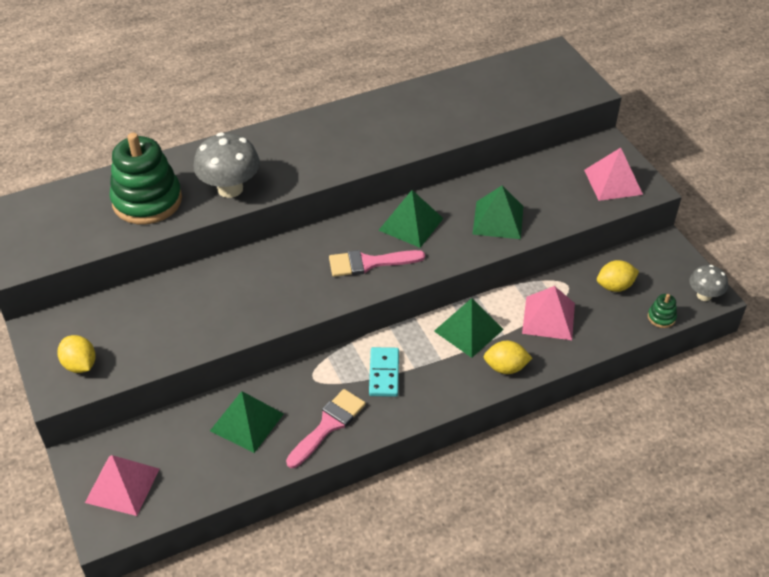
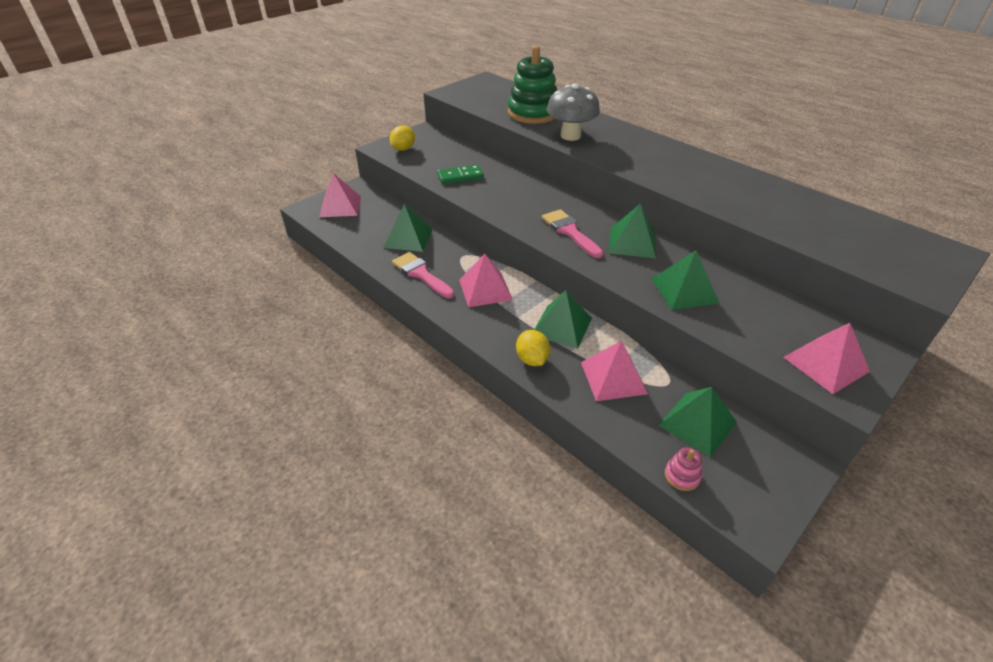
camera: 70 degrees right, 5 degrees down
pink brush [286,389,366,468] -> pink brush turned 150 degrees counterclockwise [392,252,455,298]
turquoise domino [369,347,399,397] -> pink pyramid [459,254,513,307]
yellow lemon [597,260,639,292] -> green pyramid [658,387,737,458]
green stacking toy [648,294,677,328] -> pink stacking toy [665,448,702,491]
grey mushroom [689,265,728,301] -> none
none -> green domino [437,165,484,184]

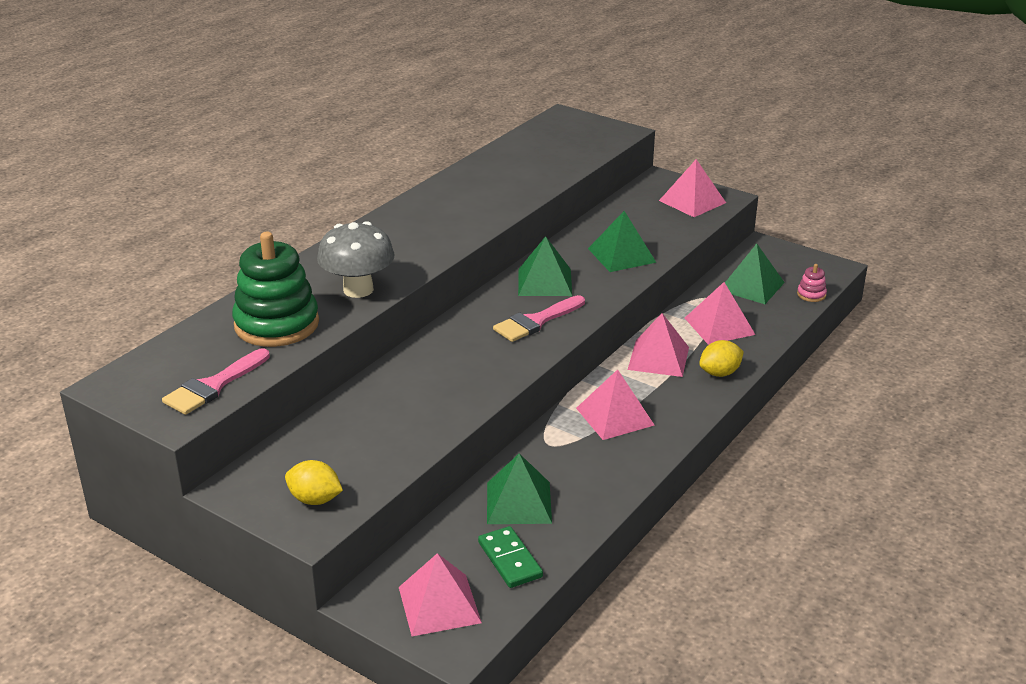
camera: 100 degrees left, 10 degrees down
pink brush [392,252,455,298] -> pink brush moved to [162,348,270,415]
green domino [437,165,484,184] -> green domino moved to [478,526,543,588]
green pyramid [534,290,592,349] -> pink pyramid [628,313,689,377]

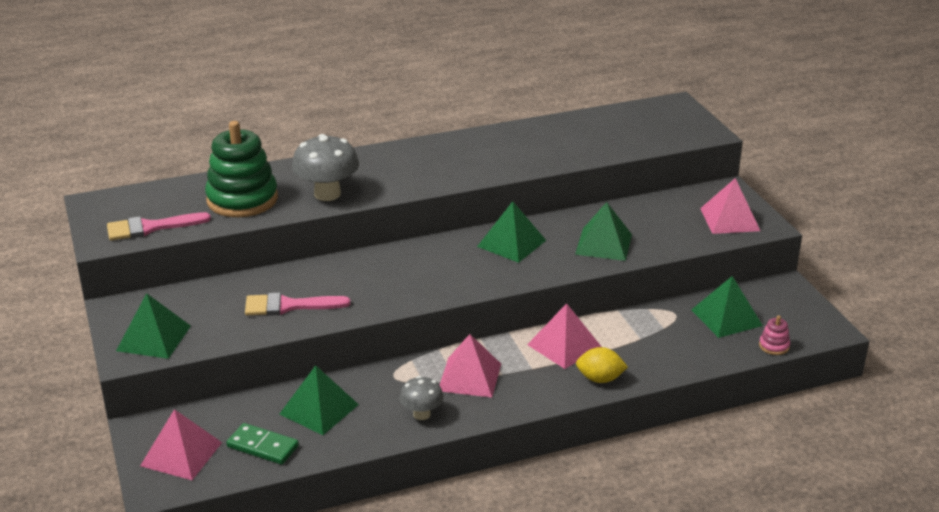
camera: 35 degrees right, 0 degrees up
yellow lemon [285,460,343,505] -> green pyramid [116,293,191,359]
green domino [478,526,543,588] -> green domino turned 75 degrees counterclockwise [226,423,299,465]
pink brush [493,295,585,342] -> pink brush moved to [245,292,350,316]
pink pyramid [685,282,755,345] -> none
none -> grey mushroom [399,376,444,420]

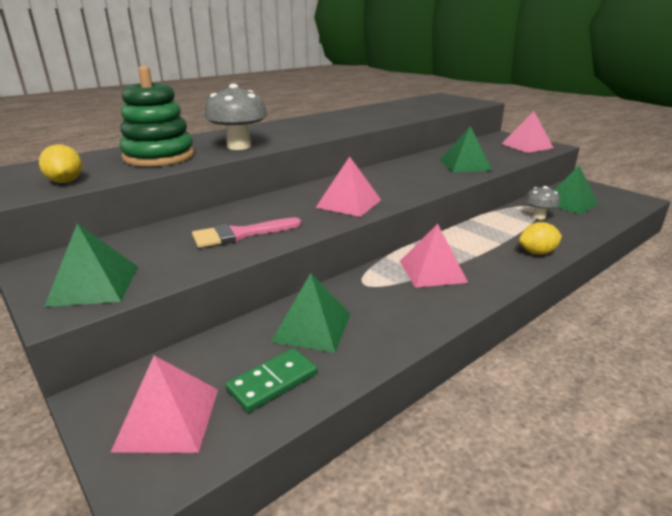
camera: 20 degrees left, 5 degrees down
pink brush [107,212,211,241] -> yellow lemon [39,145,82,183]
green domino [226,423,299,465] -> green domino turned 45 degrees counterclockwise [226,348,317,412]
grey mushroom [399,376,444,420] -> grey mushroom moved to [525,186,560,219]
green pyramid [477,201,546,263] -> none
pink pyramid [527,303,602,369] -> pink pyramid moved to [316,157,381,217]
pink stacking toy [759,316,790,355] -> none

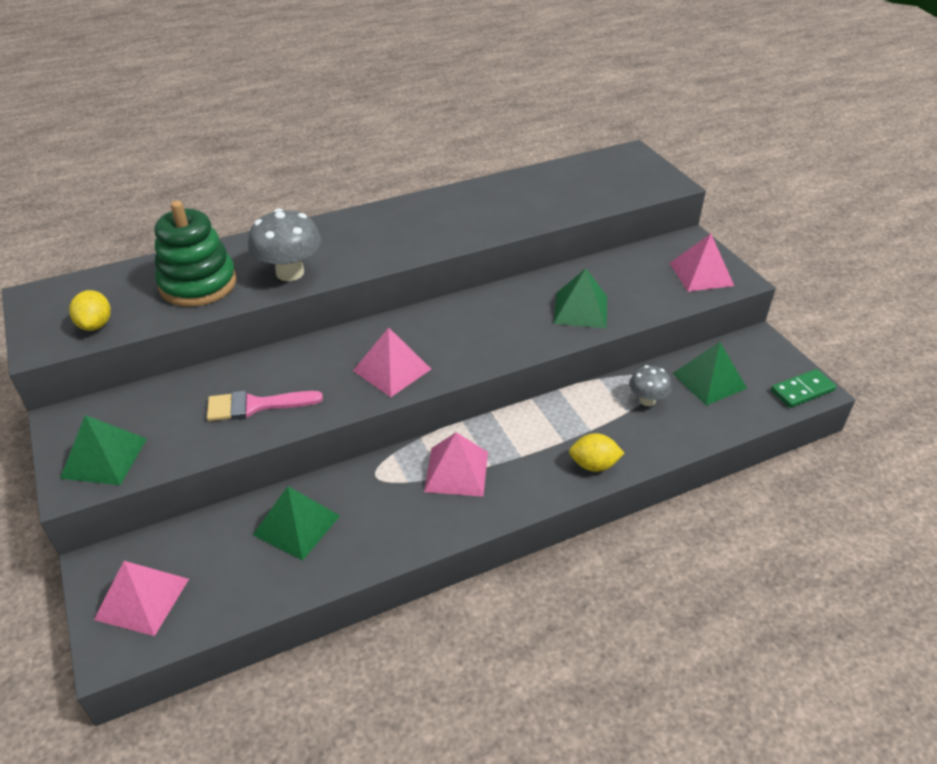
camera: 15 degrees right, 15 degrees up
green domino [226,348,317,412] -> green domino moved to [771,369,836,408]

